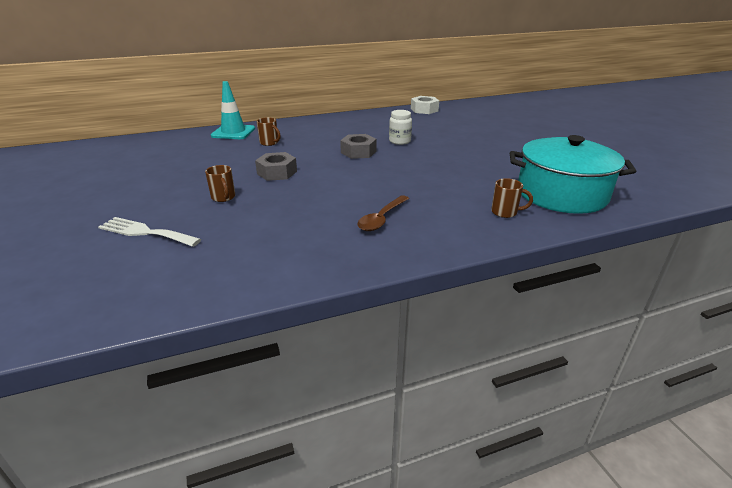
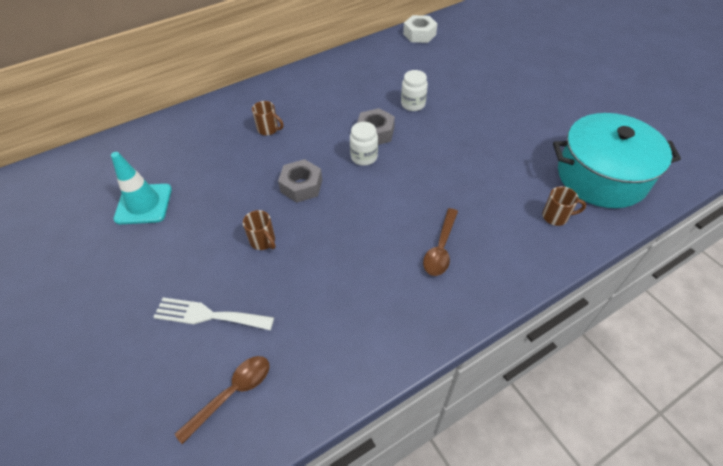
camera: 10 degrees left, 20 degrees up
turquoise traffic cone [211,81,255,139] -> turquoise traffic cone moved to [111,152,172,224]
none -> brown spoon [174,356,269,444]
none -> white jar [350,122,378,166]

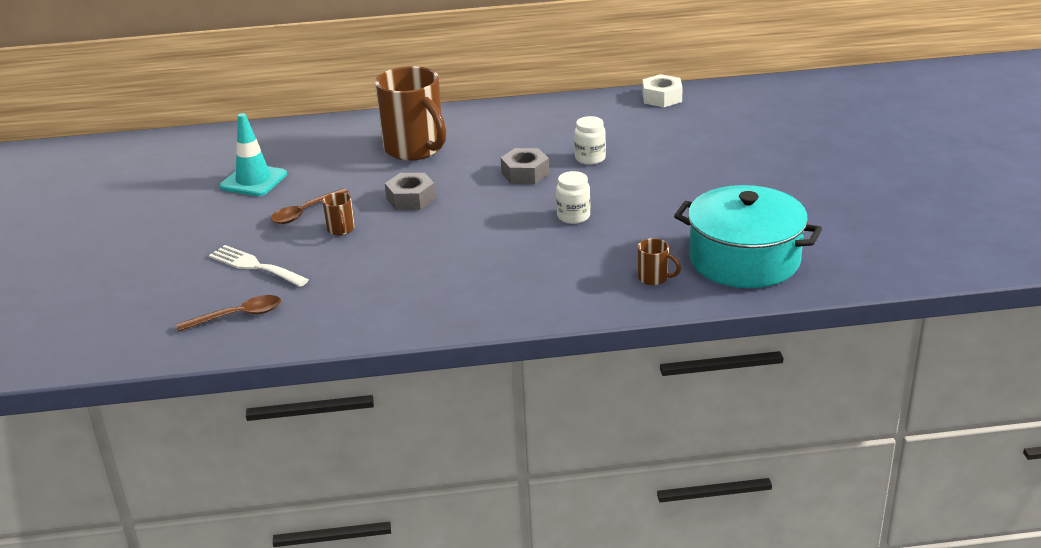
camera: 25 degrees right, 20 degrees down
brown mug [252,101,284,136] -> brown mug [375,66,446,161], size x2.43
white jar [350,122,378,166] -> white jar moved to [556,171,590,224]
brown spoon [423,208,458,276] -> brown spoon moved to [271,188,349,224]

